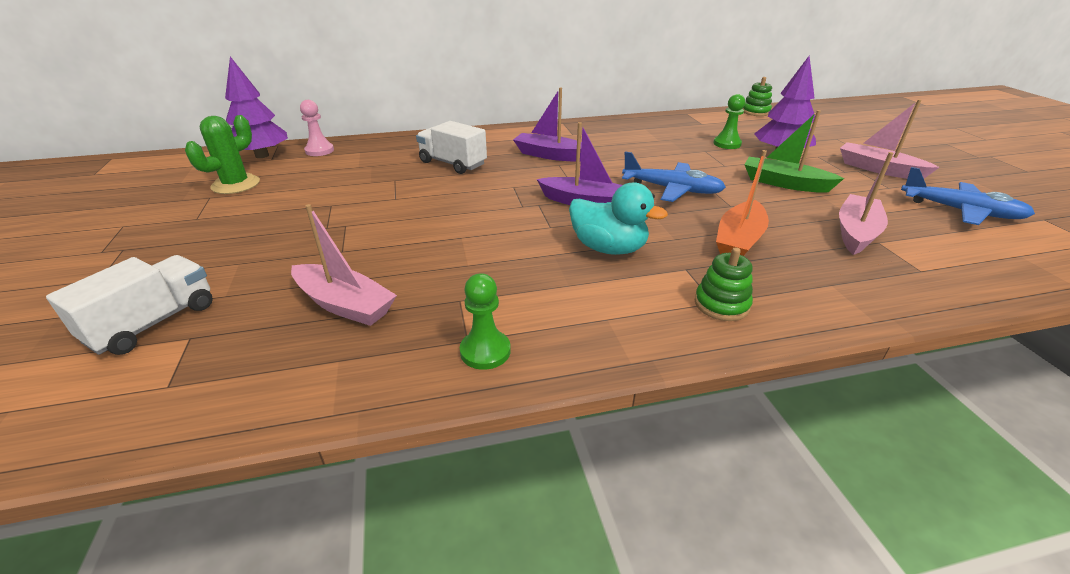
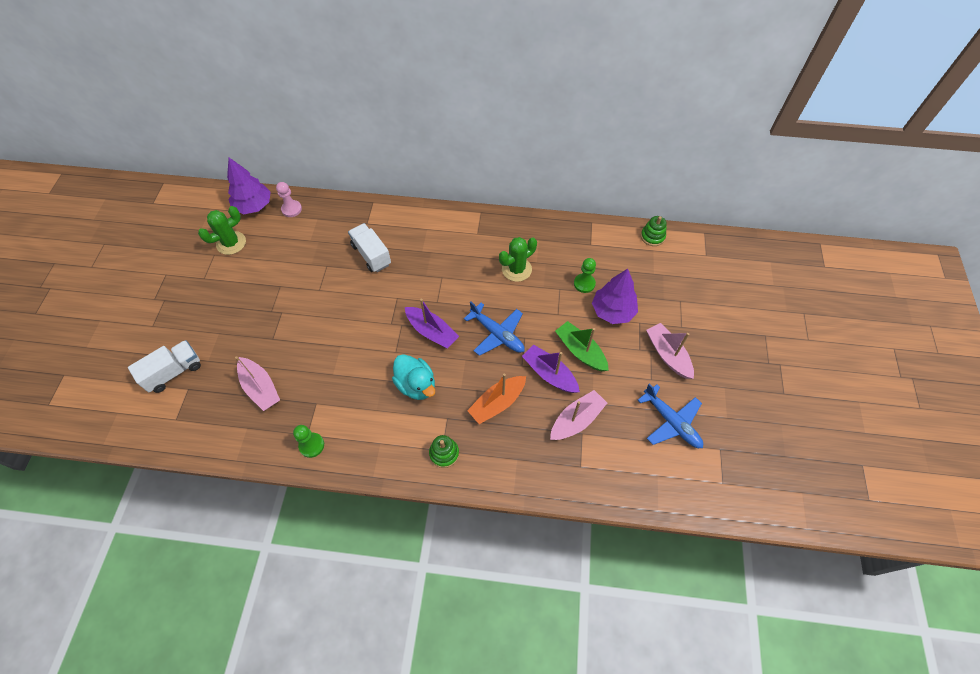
camera: 20 degrees right, 25 degrees up
purple boat [513,87,582,162] -> purple boat moved to [522,344,580,393]
none -> green cactus [499,237,537,282]

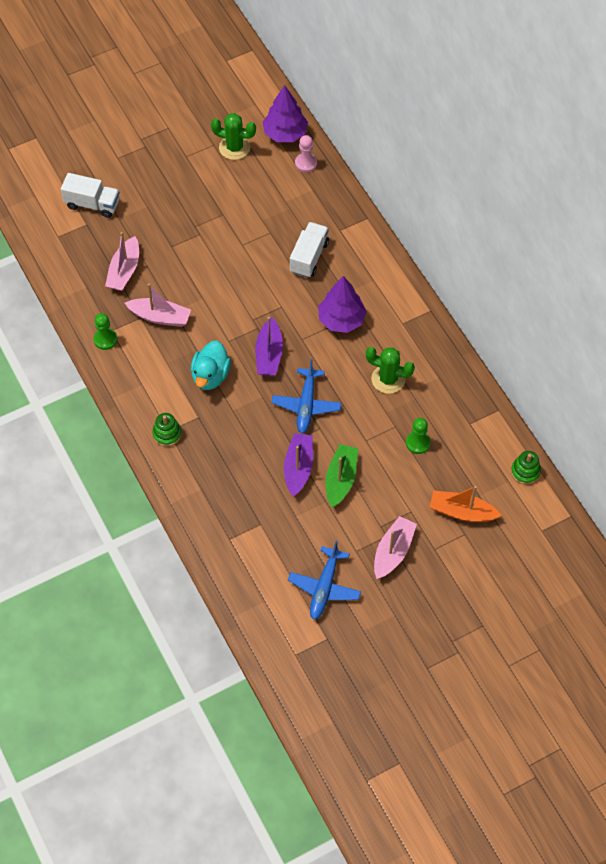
camera: 55 degrees right, 0 degrees up
orange boat [467,373,526,424] -> orange boat moved to [430,486,502,522]
pink boat [550,390,607,440] -> pink boat moved to [125,284,191,327]
purple tree [592,269,638,324] -> purple tree moved to [318,276,367,333]

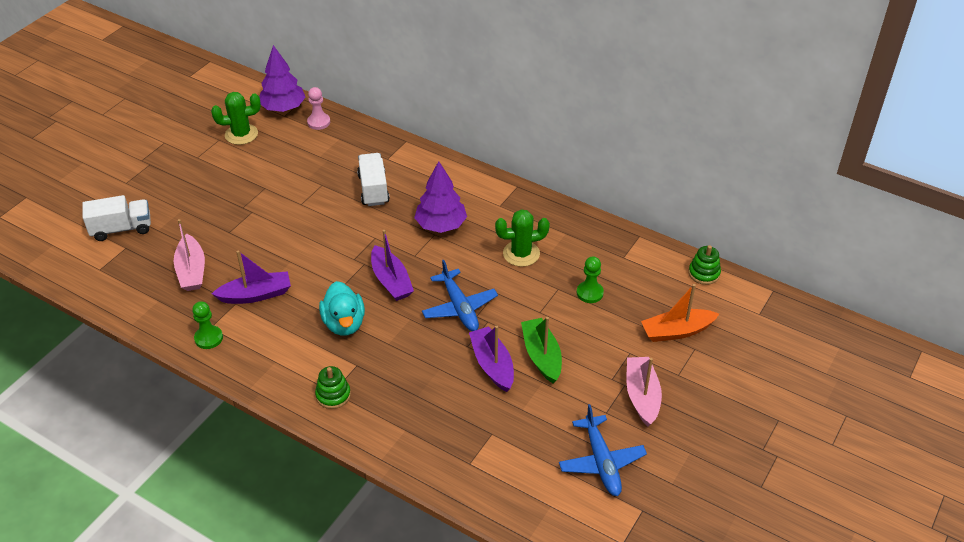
camera: 30 degrees left, 15 degrees down
pink boat [125,284,191,327] -> purple boat [212,251,291,304]

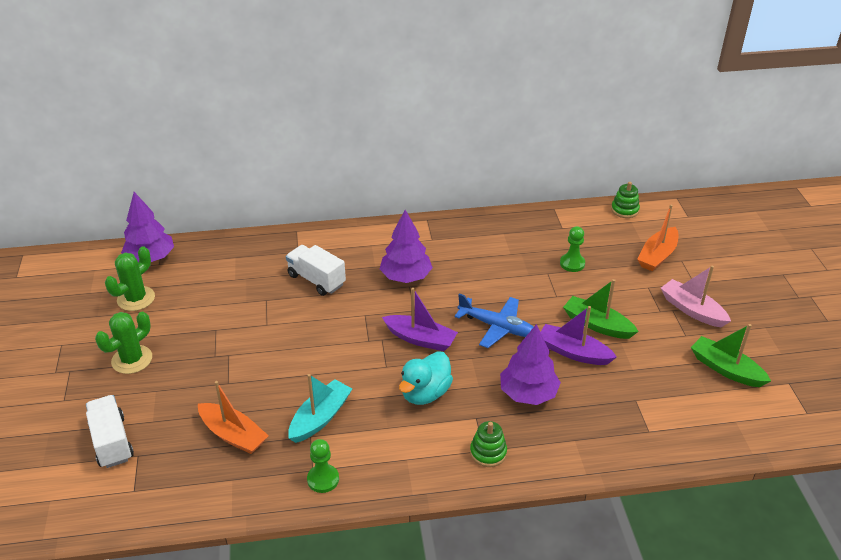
camera: 40 degrees left, 5 degrees down
white truck [83,195,151,241] -> white truck turned 60 degrees counterclockwise [86,395,134,468]
pink boat [174,219,205,291] -> orange boat [198,381,269,454]
purple boat [212,251,291,304] -> turquoise boat [288,374,352,443]
pink pawn [307,87,330,130] -> none
turquoise duck [319,281,365,336] -> turquoise duck turned 90 degrees clockwise [399,351,453,405]
green cactus [495,209,550,267] -> green cactus moved to [95,312,152,374]
blue plane [559,404,647,496] -> green boat [691,324,771,387]
none -> purple tree [500,324,561,405]

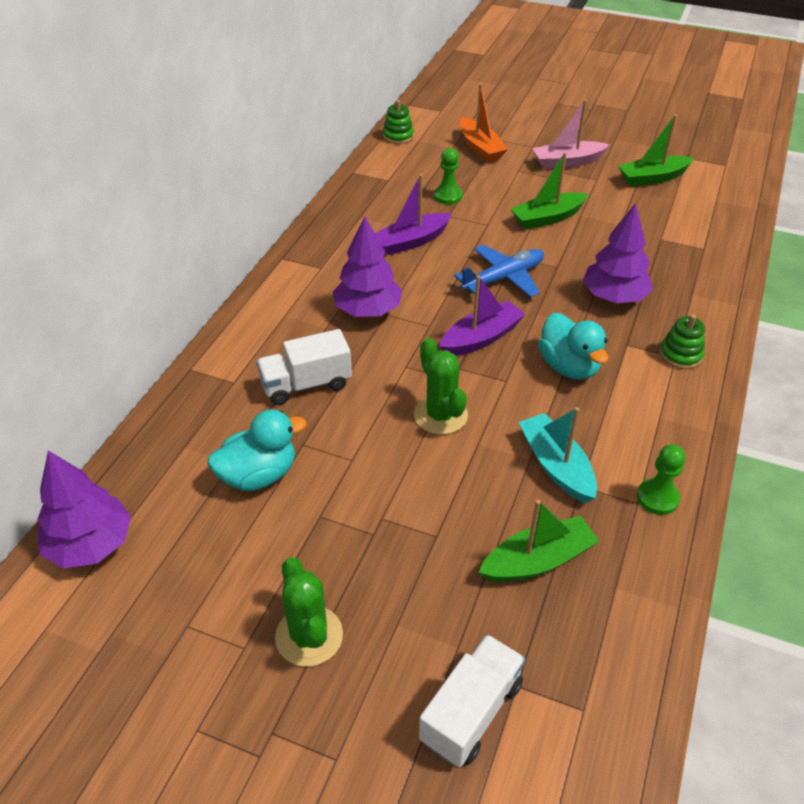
camera: 60 degrees left, 5 degrees up
white truck [86,395,134,468] -> white truck turned 120 degrees clockwise [419,634,525,768]
green cactus [105,247,155,311] -> green cactus moved to [414,338,468,435]
orange boat [198,381,269,454] -> green boat [478,500,599,582]
purple boat [541,306,617,365] -> purple boat moved to [375,174,452,255]
none -> turquoise duck [208,410,307,491]

